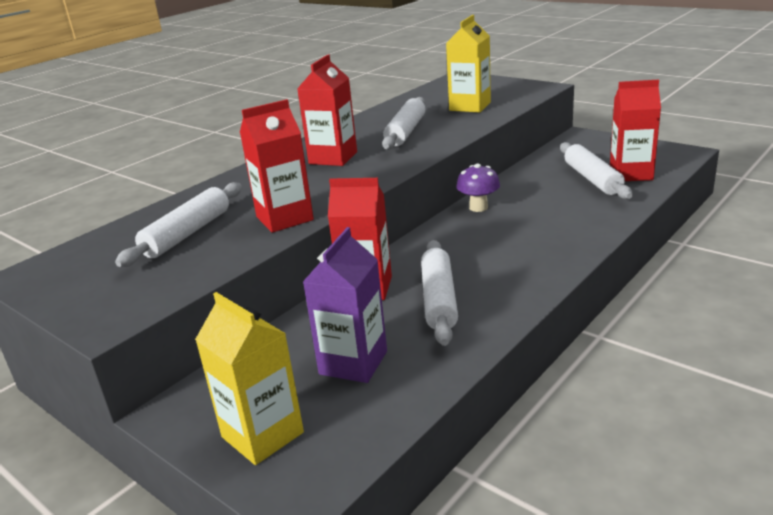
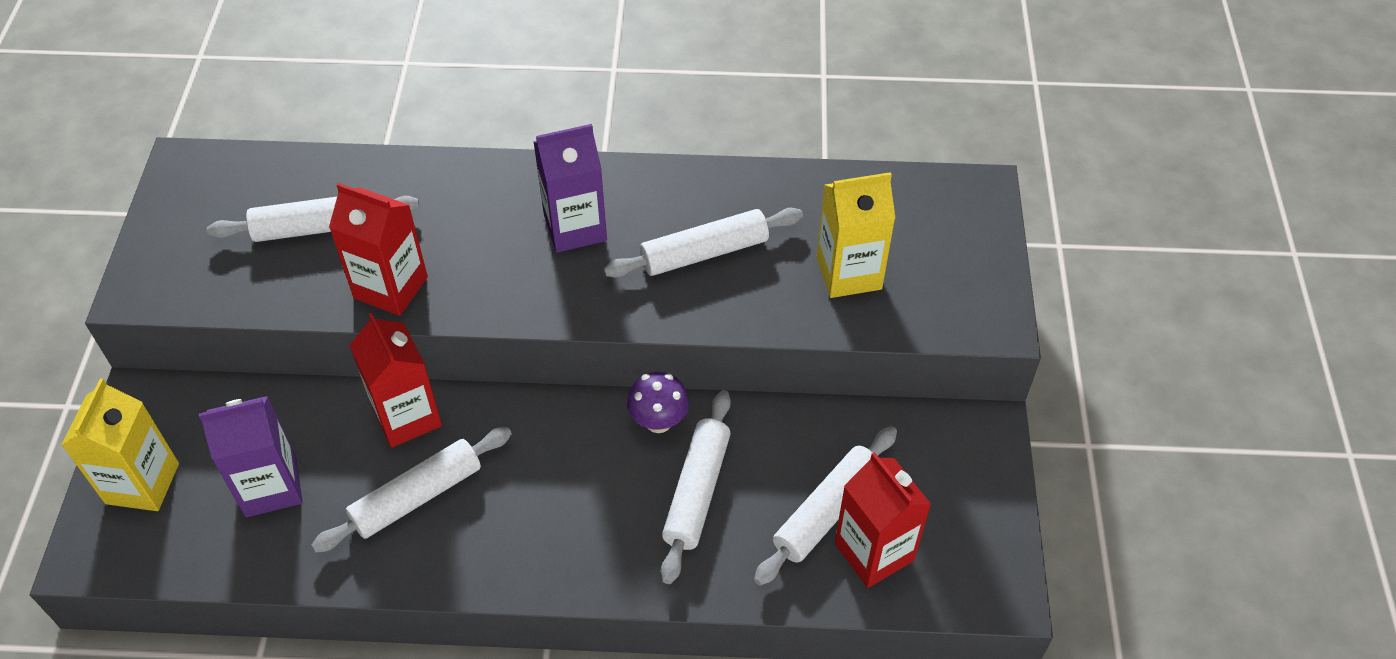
camera: 50 degrees right, 25 degrees up
red carton [297,54,357,166] -> purple carton [533,124,607,253]
none -> white rolling pin [661,390,731,584]

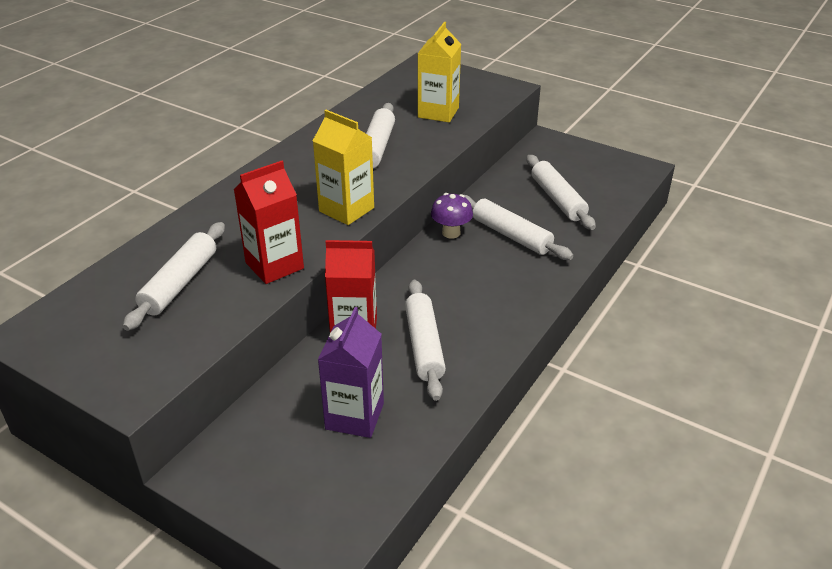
camera: 60 degrees left, 15 degrees down
yellow carton [62,378,179,511] -> yellow carton moved to [313,110,374,225]
purple carton [533,124,607,253] -> none
red carton [835,452,931,588] -> none

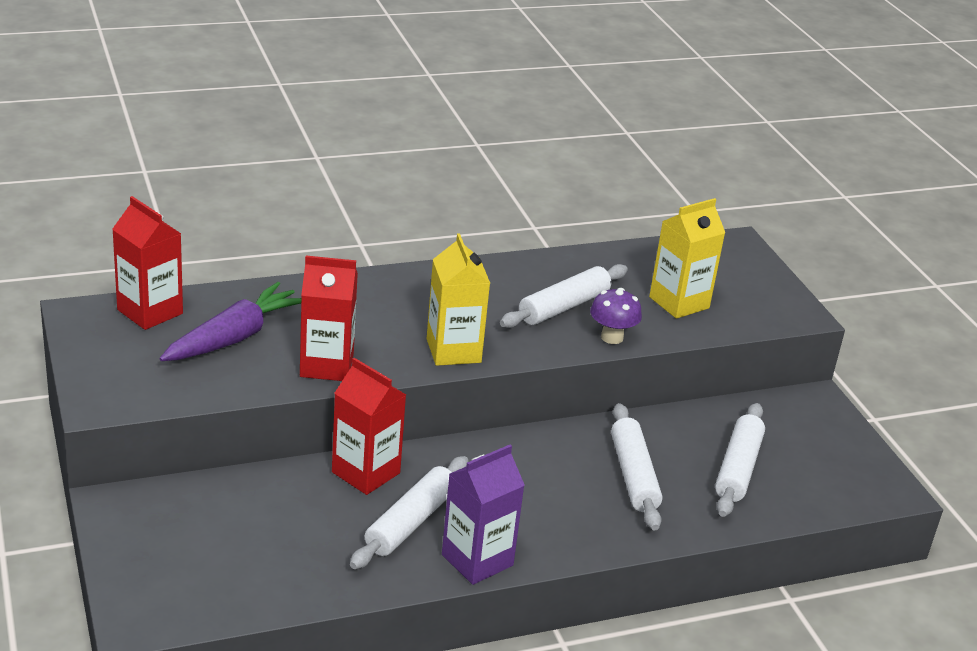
camera: 35 degrees right, 5 degrees down
white rolling pin [123,222,225,331] -> purple carrot [159,282,301,361]
purple carton [318,307,384,438] -> purple carton moved to [442,445,524,585]
purple mushroom [431,193,473,239] -> purple mushroom moved to [590,288,642,344]
none -> red carton [113,196,183,330]

